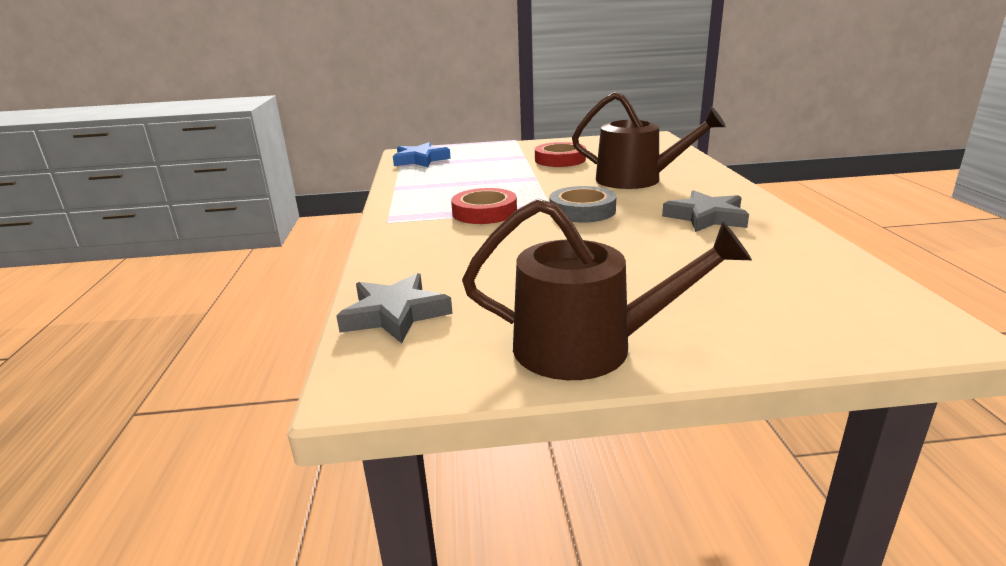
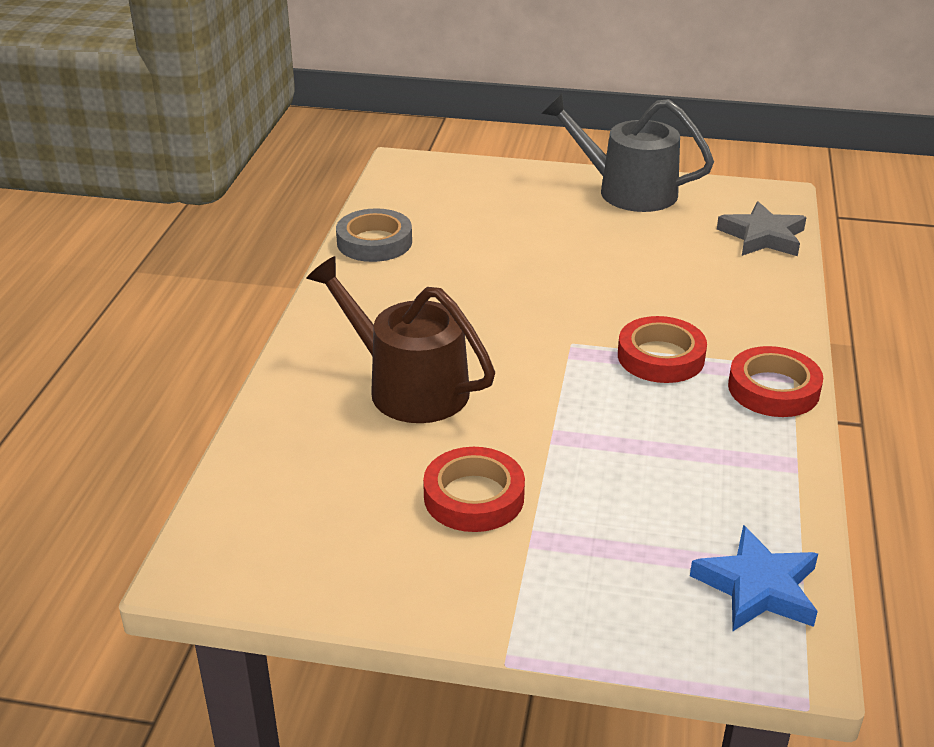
camera: 165 degrees left, 10 degrees up
brown watering can [462,198,752,380] -> grey watering can [541,93,714,212]
grey tape [550,186,616,223] -> grey tape moved to [336,208,412,262]
grey star [662,190,749,232] -> none
none -> red tape [728,346,823,417]

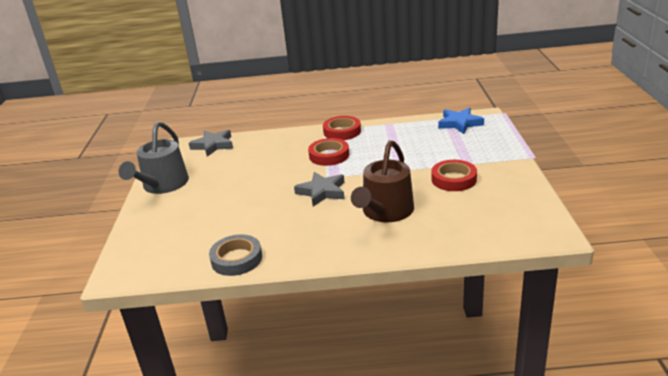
camera: 100 degrees left, 5 degrees down
none -> grey star [294,172,344,207]

